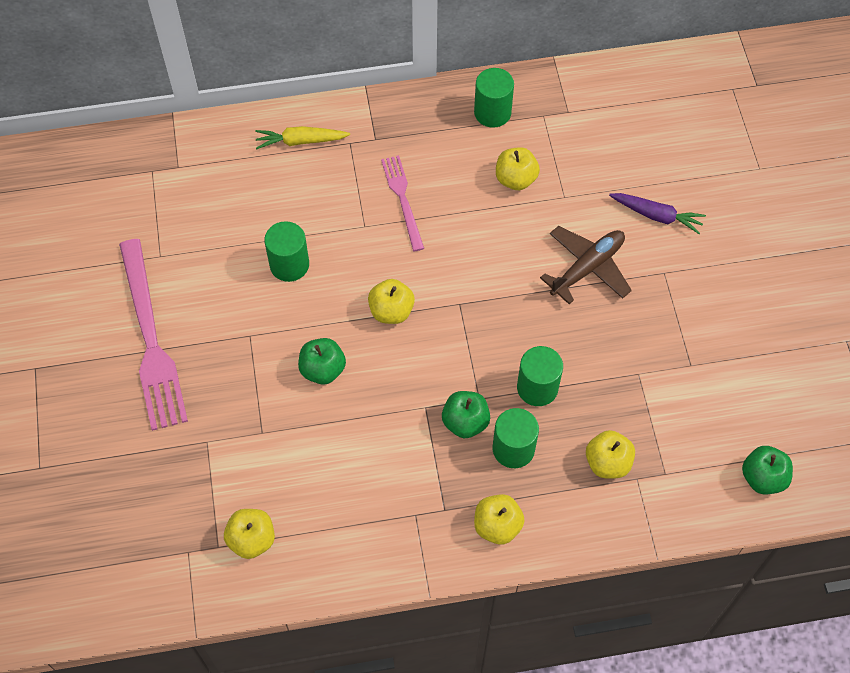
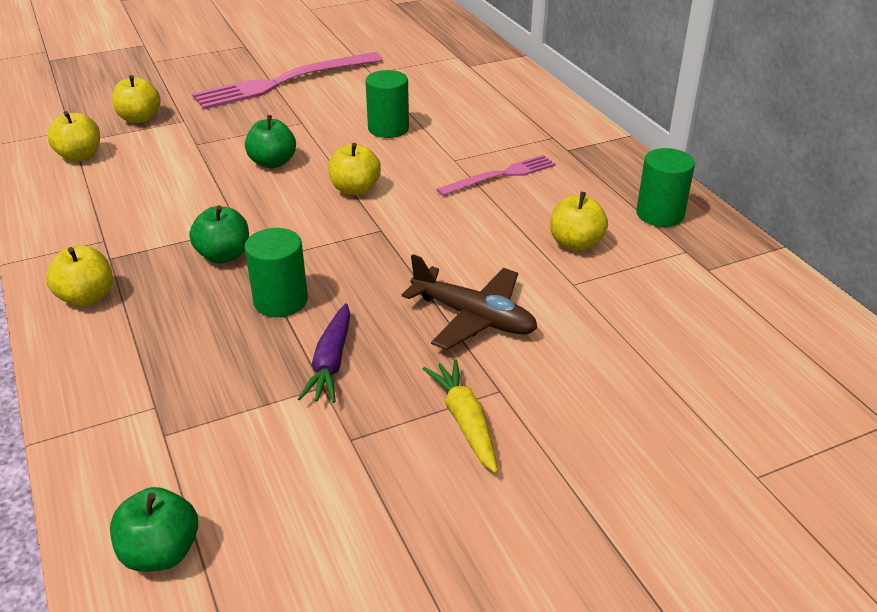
camera: 75 degrees right, 25 degrees down
yellow carrot [255,126,350,149] -> yellow carrot moved to [423,359,498,473]
green cylinder [493,408,539,468] -> none
yellow apple [586,430,635,479] -> yellow apple moved to [112,75,161,123]
purple carrot [609,193,706,234] -> purple carrot moved to [298,303,351,403]

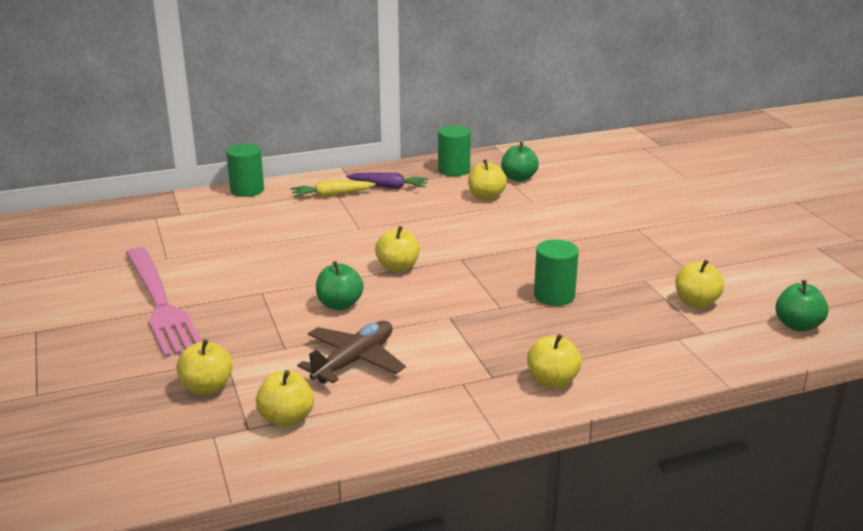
camera: 85 degrees left, 10 degrees down
green apple [189,205,249,264] -> green apple moved to [501,142,539,182]
purple carrot [298,303,351,403] -> purple carrot moved to [346,173,429,189]
green cylinder [365,70,409,138] -> green cylinder moved to [226,144,264,197]
brown plane [402,254,537,350] -> brown plane moved to [297,321,406,384]
yellow carrot [423,359,498,473] -> yellow carrot moved to [290,180,376,197]
pink fork [436,155,556,196] -> none
none -> yellow apple [675,260,724,308]

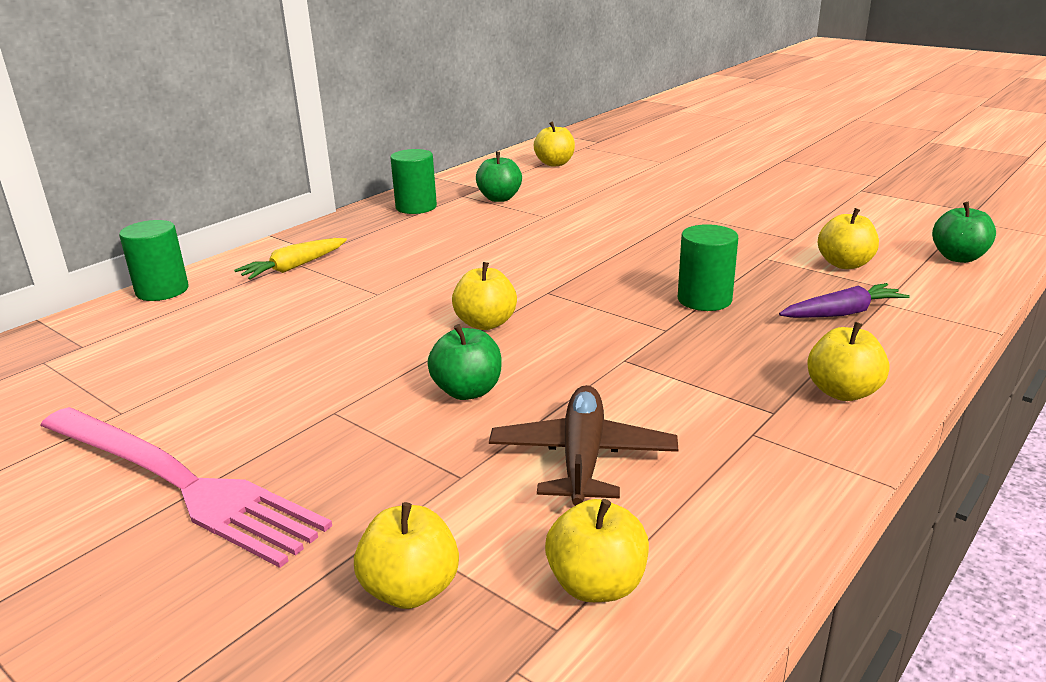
camera: 30 degrees left, 0 degrees up
purple carrot [346,173,429,189] -> purple carrot moved to [779,283,910,318]
yellow apple [468,159,507,200] -> yellow apple moved to [534,121,575,167]

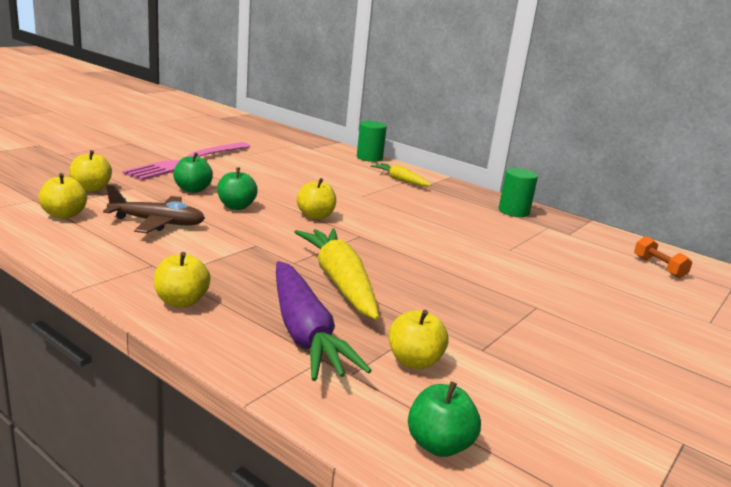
camera: 85 degrees right, 5 degrees down
green apple [476,152,522,202] -> green apple moved to [173,152,213,193]
yellow apple [534,121,575,167] -> orange dumbbell [634,236,692,278]
green cylinder [678,224,738,311] -> yellow carrot [294,228,379,320]
purple carrot [779,283,910,318] -> purple carrot [276,261,372,381], size x1.79

